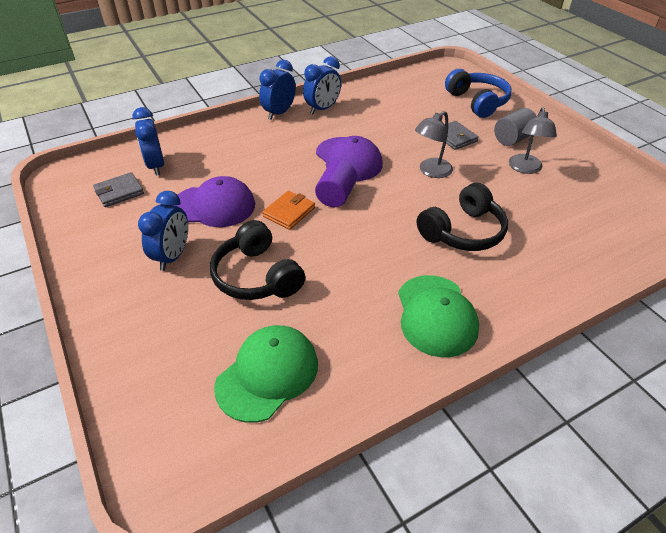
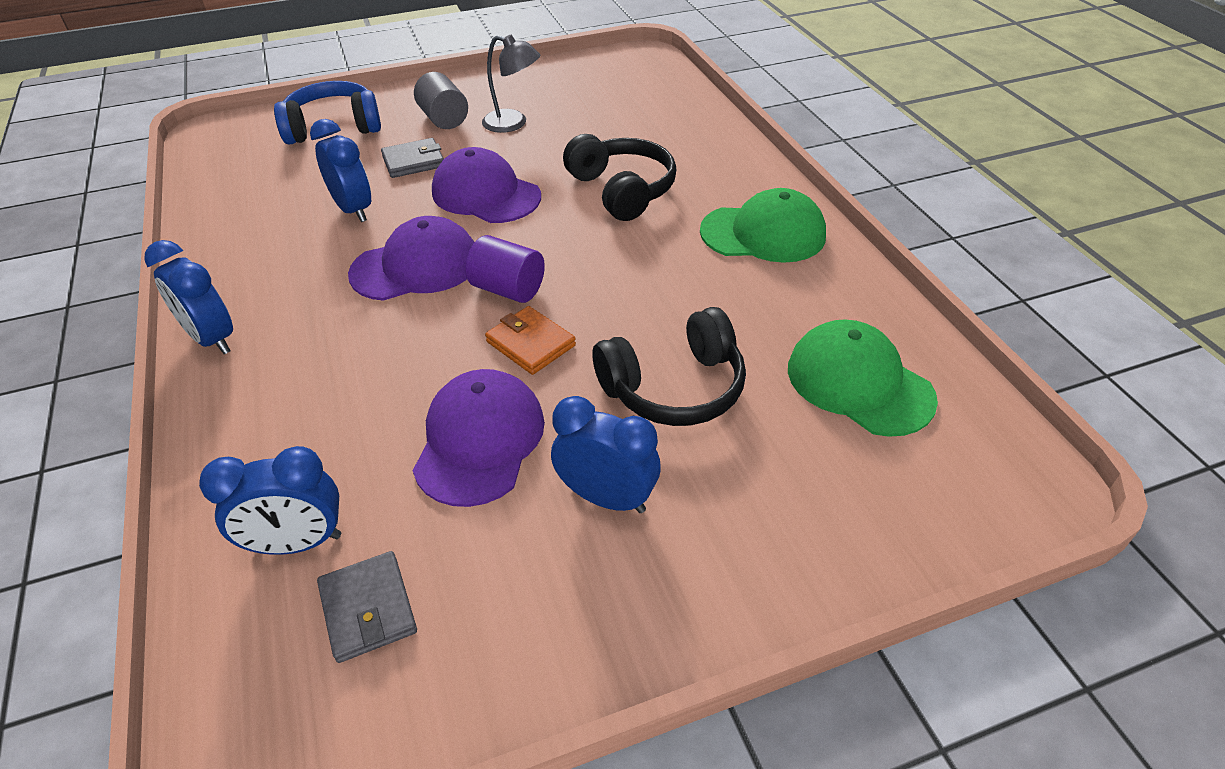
camera: 80 degrees left, 0 degrees up
blue clock [303,56,341,114] -> blue clock moved to [310,119,371,222]
grey lamp [415,111,453,178] -> purple cap [432,147,541,223]

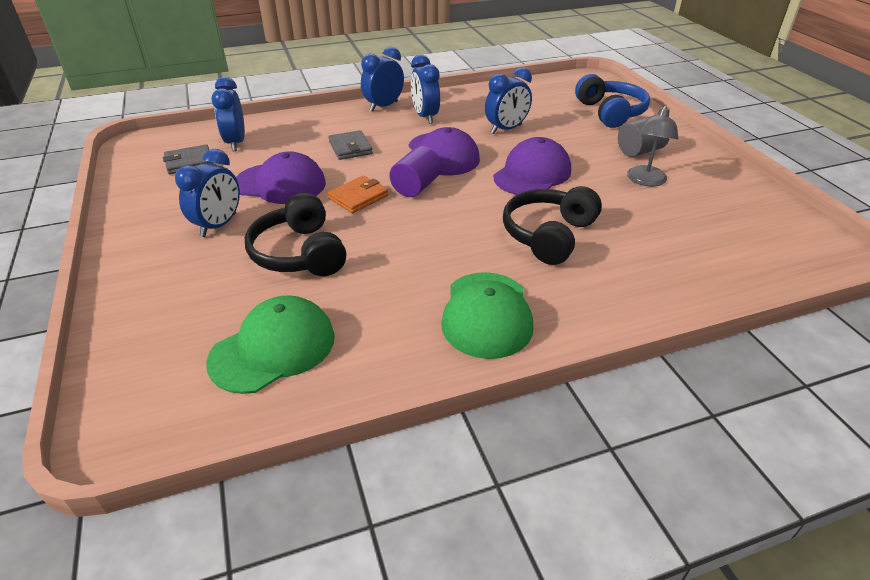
camera: 90 degrees right, 5 degrees down
grey wallet [381,138,444,178] -> grey wallet moved to [328,130,373,160]
black headphones [563,134,677,221] -> black headphones turned 150 degrees clockwise [503,186,602,265]
none -> blue clock [411,54,440,124]

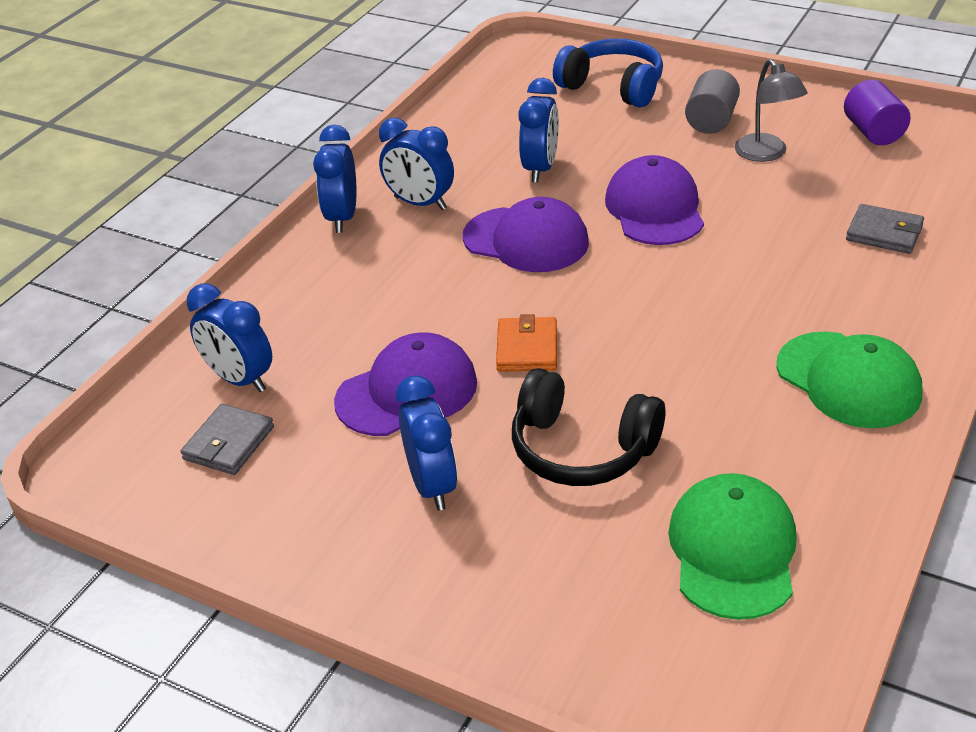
camera: 40 degrees left, 0 degrees up
grey wallet [328,130,373,160] -> grey wallet moved to [846,204,924,254]
purple cylinder [389,146,441,197] -> purple cylinder moved to [844,80,911,145]
black headphones [503,186,602,265] -> none

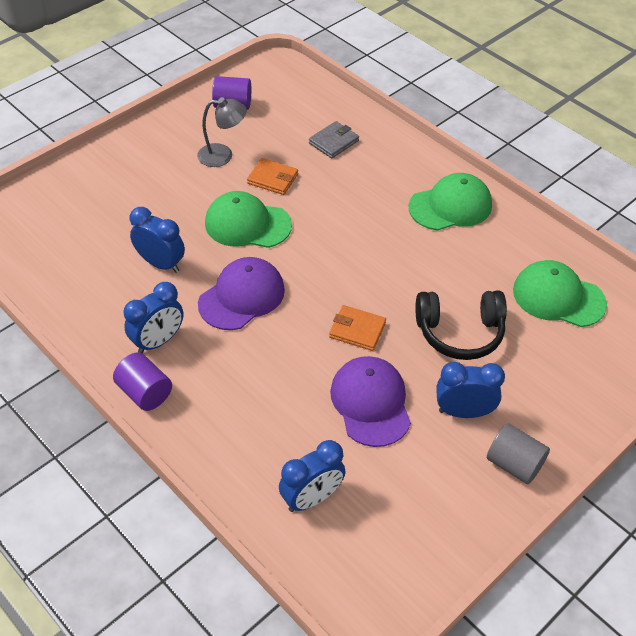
camera: 75 degrees left, 10 degrees up
grey wallet [180,404,274,475] -> none
blue clock [313,125,356,233] -> purple cylinder [113,352,172,411]
black headphones [512,368,665,486] -> black headphones turned 45 degrees clockwise [415,291,507,360]
blue headphones [553,38,663,108] -> none
purple cap [605,155,704,245] -> green cap [205,191,292,248]
grey cylinder [685,69,740,134] -> grey cylinder moved to [487,424,550,484]
none -> orange wallet [247,158,298,195]

